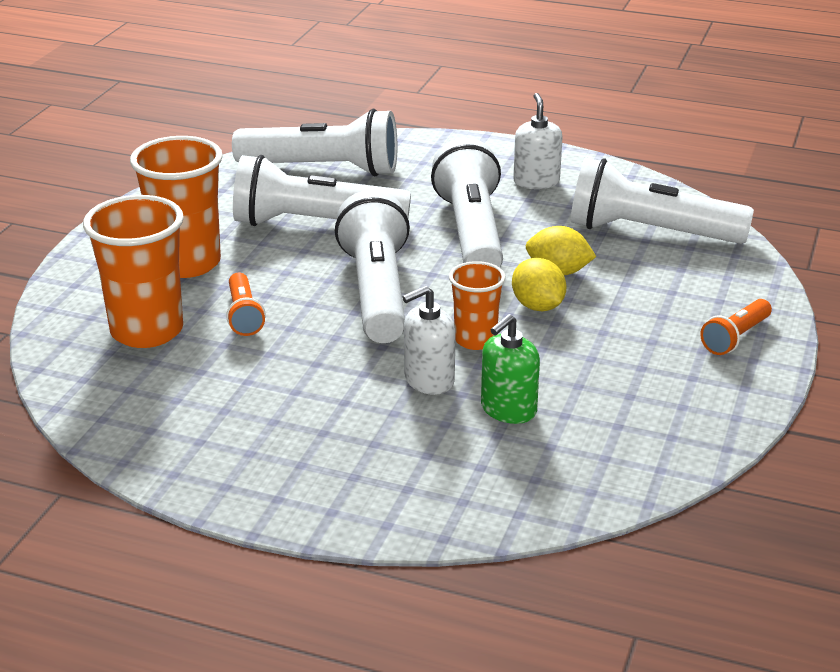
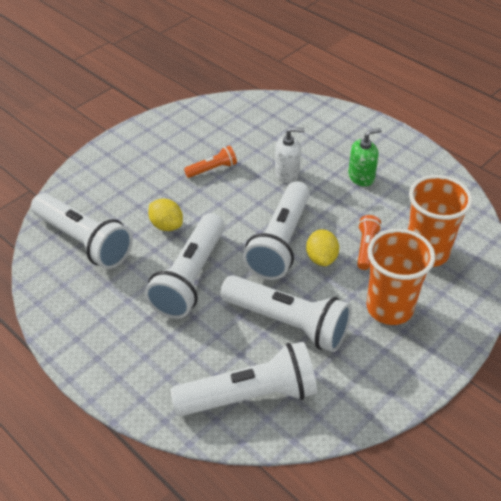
camera: 155 degrees left, 15 degrees up
white flashlight [232,108,397,176] -> white flashlight turned 135 degrees clockwise [170,341,317,416]
orange cup [449,261,506,350] -> none
green soap dispenser [481,314,540,424] -> green soap dispenser moved to [348,128,382,186]
yellow lemon [512,258,567,311] -> yellow lemon moved to [306,229,339,266]
white soap dispenser [513,93,563,189] -> none
orange flashlight [700,299,772,355] -> orange flashlight moved to [184,145,237,178]

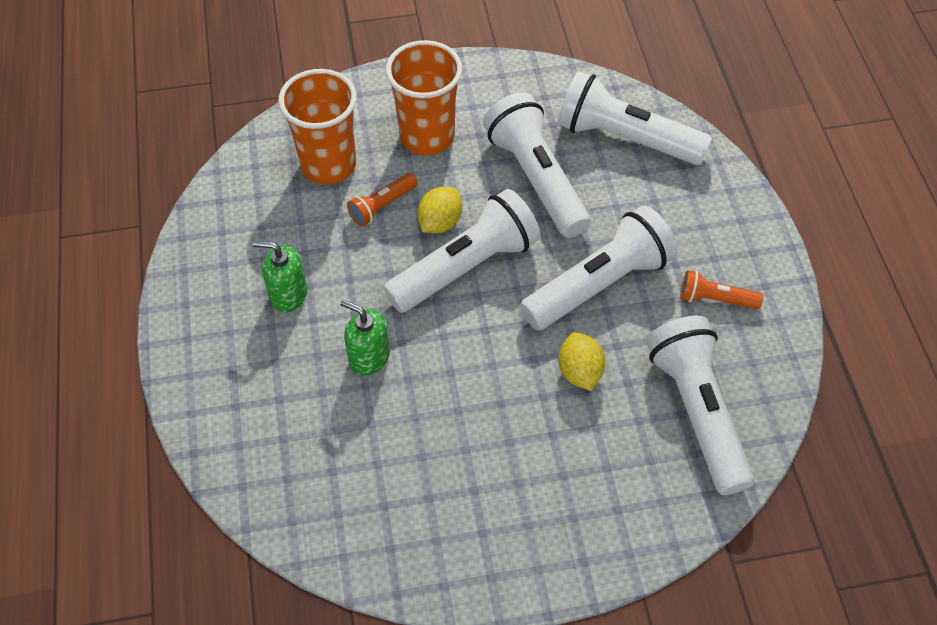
camera: 145 degrees left, 10 degrees up
orange flashlight [184,145,237,178] -> orange flashlight moved to [680,270,763,309]
white soap dispenser [275,127,305,183] -> green soap dispenser [340,300,390,376]

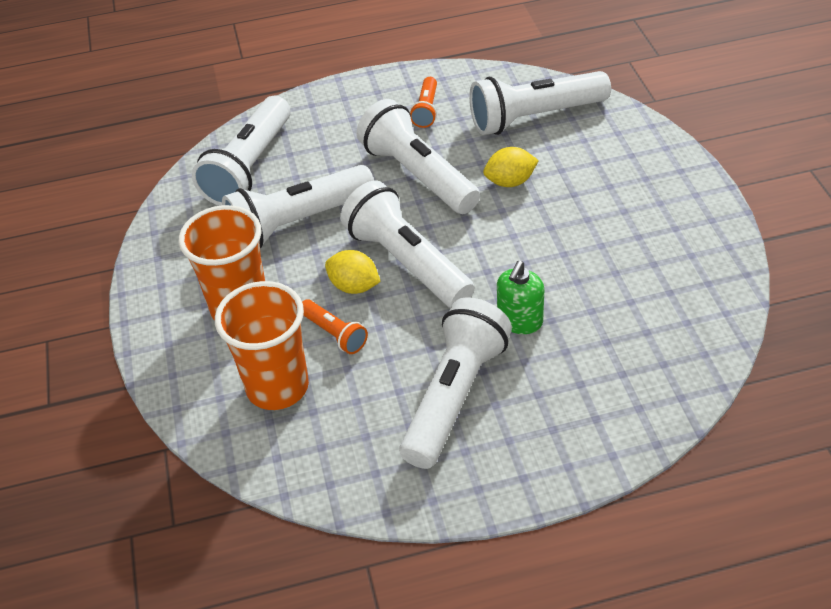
camera: 90 degrees left, 10 degrees down
green soap dispenser [253,241,307,313] -> white flashlight [399,297,512,469]

